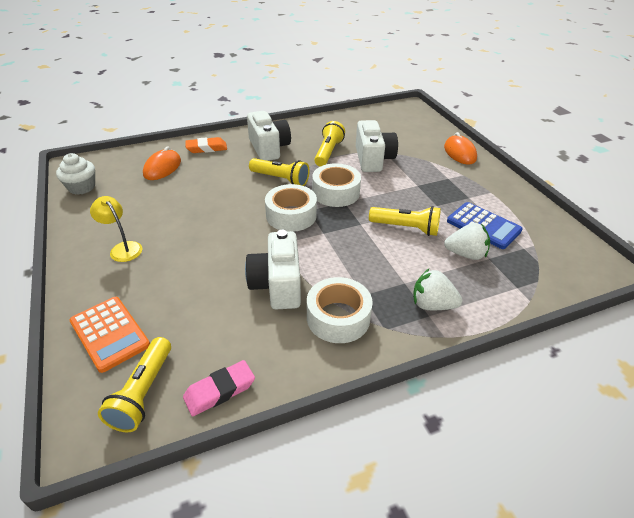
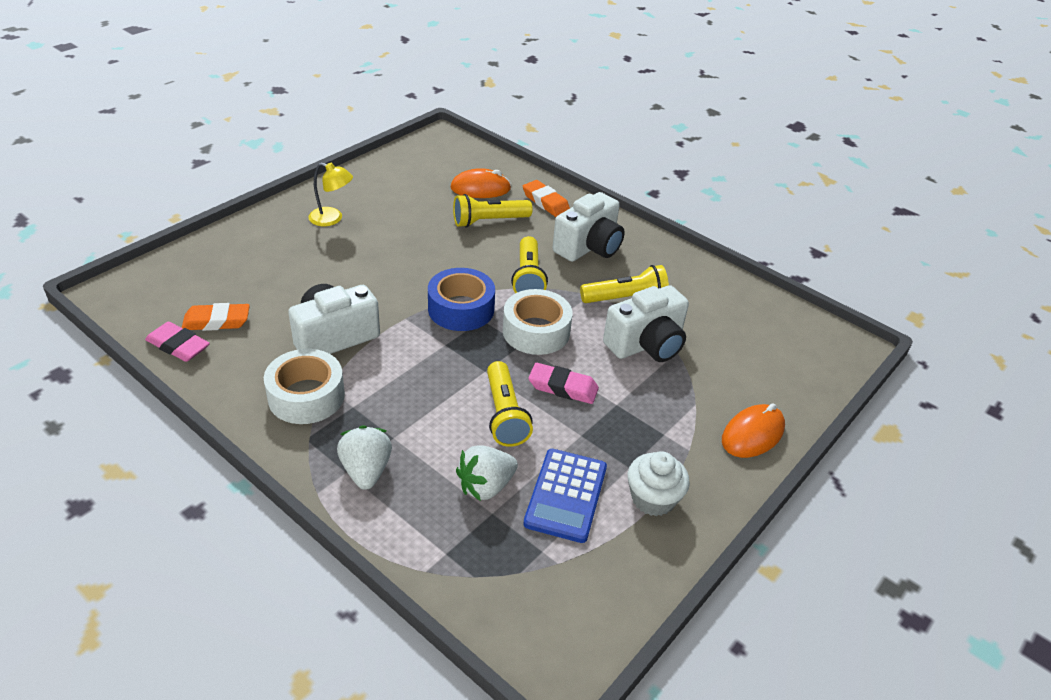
camera: 60 degrees right, 0 degrees up
white cupcake [56,153,95,195] -> white cupcake moved to [628,451,690,516]
orange calculator [70,297,150,373] -> none
yellow lamp [90,196,142,262] -> yellow lamp turned 90 degrees clockwise [308,163,353,226]
yellow flashlight [98,337,171,432] -> yellow flashlight moved to [453,194,533,228]
white tape [265,184,317,232] -> blue tape [428,268,495,331]
white strawberry [444,223,490,260] -> white strawberry turned 75 degrees clockwise [456,445,518,501]
none -> orange eraser [182,303,250,331]
none -> pink eraser [528,363,599,404]

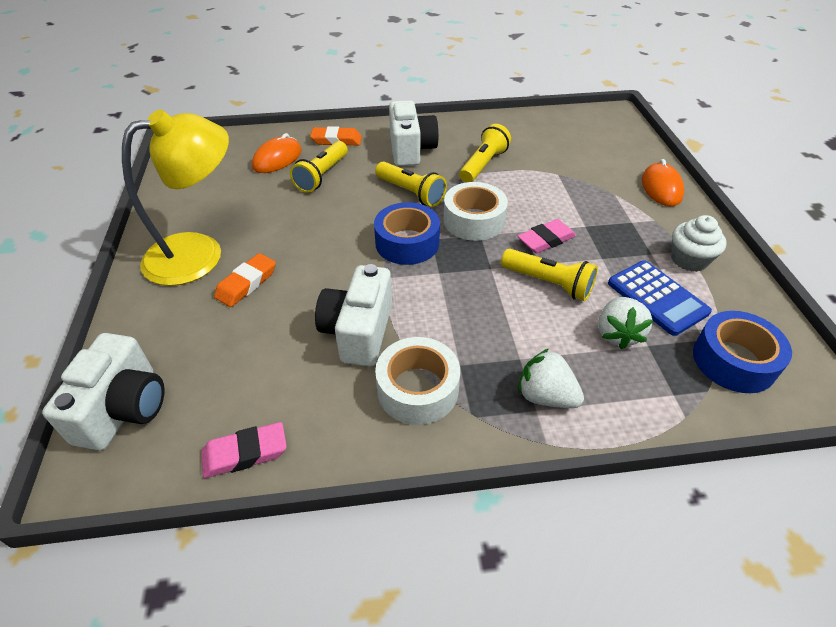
camera: 45 degrees left, 5 degrees up
orange eraser [182,303,250,331] -> orange eraser moved to [214,253,276,307]
yellow lamp [308,163,353,226] -> yellow lamp [122,109,229,286], size x2.10
white camera [603,285,689,362] -> white camera moved to [42,333,165,451]
none -> blue tape [693,311,792,393]

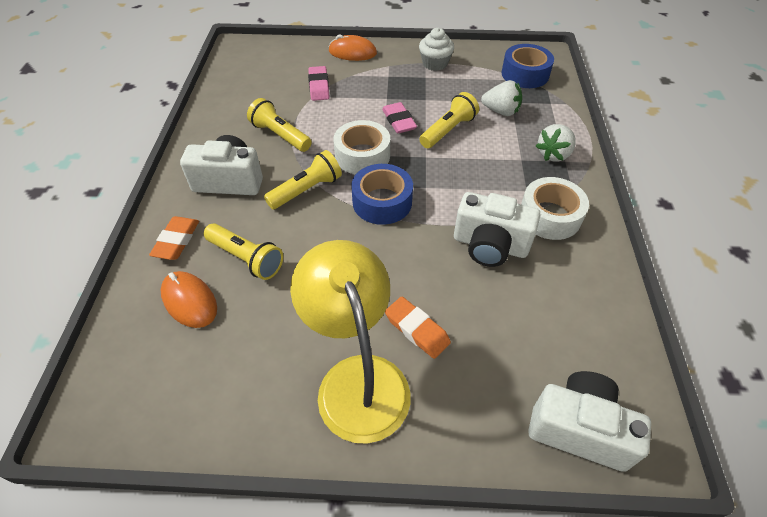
camera: 80 degrees left, 5 degrees up
pink eraser [201,422,287,478] -> pink eraser moved to [308,66,330,101]
blue calculator [608,260,712,336] -> none

